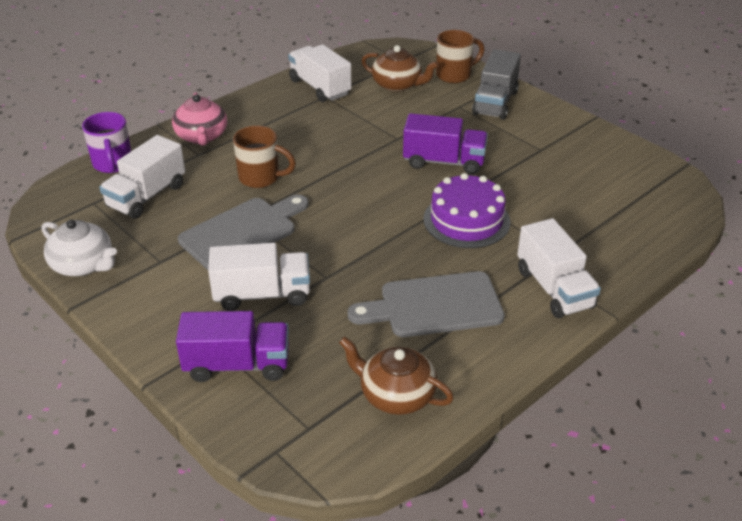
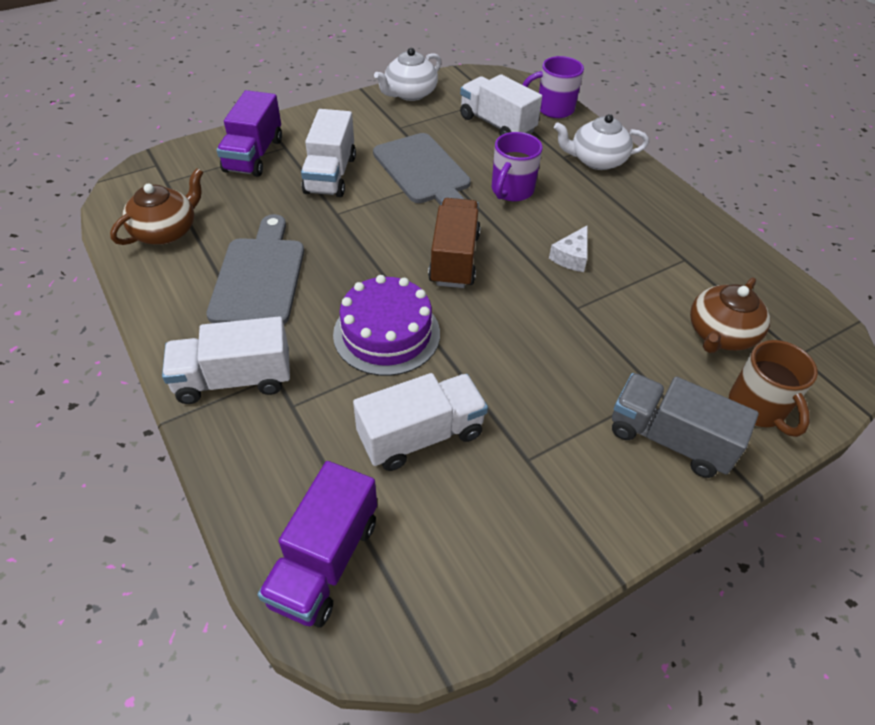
camera: 100 degrees right, 10 degrees up
pink teapot [172,93,227,146] -> white teapot [554,114,649,170]
brown mug [233,126,296,188] -> purple mug [492,132,543,202]
white truck [288,44,352,102] -> white truck moved to [353,373,488,471]
purple truck [403,113,488,175] -> purple truck moved to [258,461,377,628]
none -> brown truck [428,198,481,288]
none -> white cheese [549,225,588,272]

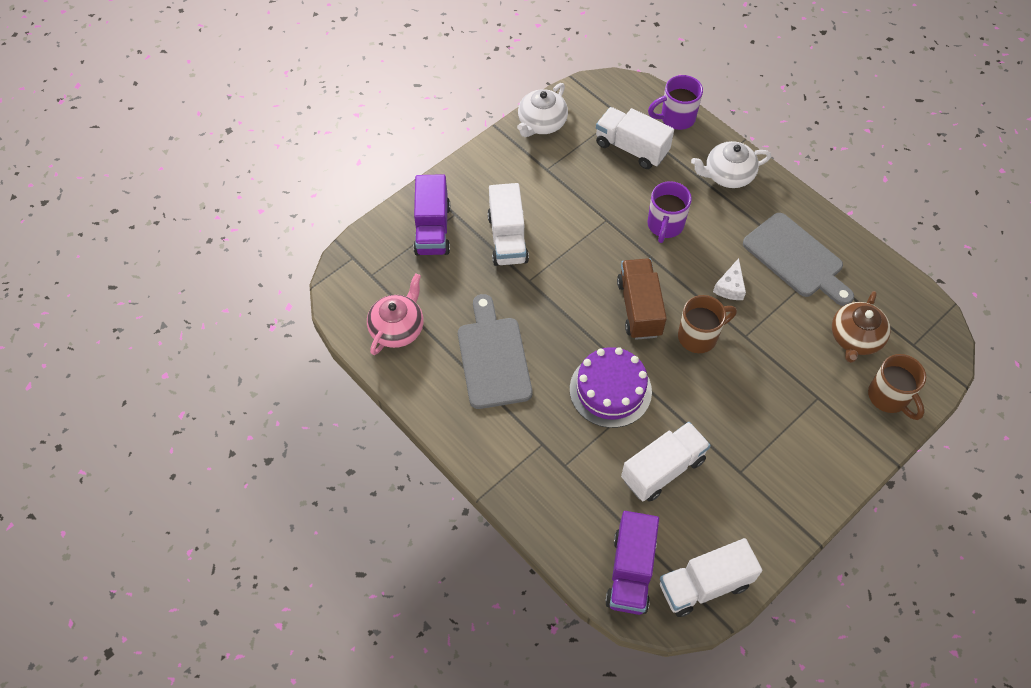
camera: 10 degrees left, 10 degrees up
brown teapot [110,168,203,245] -> pink teapot [367,273,424,355]
white truck [162,317,290,404] -> white truck moved to [660,538,762,617]
grey cutting board [373,133,471,205] -> grey cutting board moved to [743,213,854,306]
grey truck [612,373,759,478] -> none
none -> brown mug [678,295,737,353]

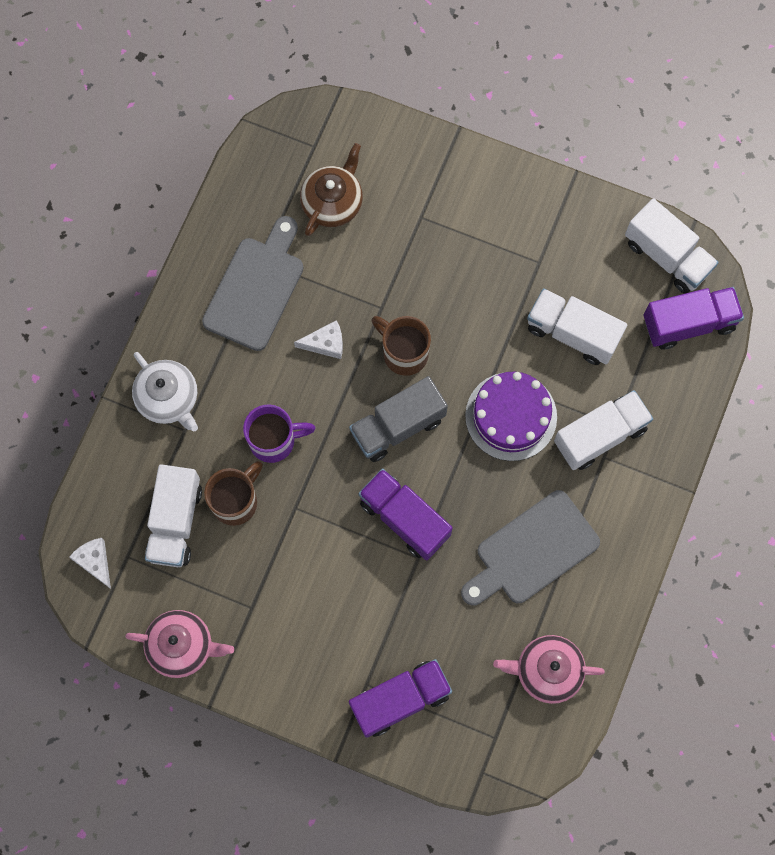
camera: 115 degrees left, 15 degrees up
white truck [488,183,529,266] -> white truck moved to [554,390,653,470]
white teapot [517,83,568,137] -> pink teapot [125,610,234,678]
brown truck [617,258,667,340] -> grey truck [349,376,448,462]
purple mug [648,75,703,130] -> none
brown teapot [832,291,891,363] -> brown teapot turned 60 degrees counterclockwise [300,143,363,236]
brown mug [868,354,926,420] -> brown mug moved to [204,461,263,526]
none -> white cheese [69,538,111,589]
none -> purple truck [358,468,453,561]

